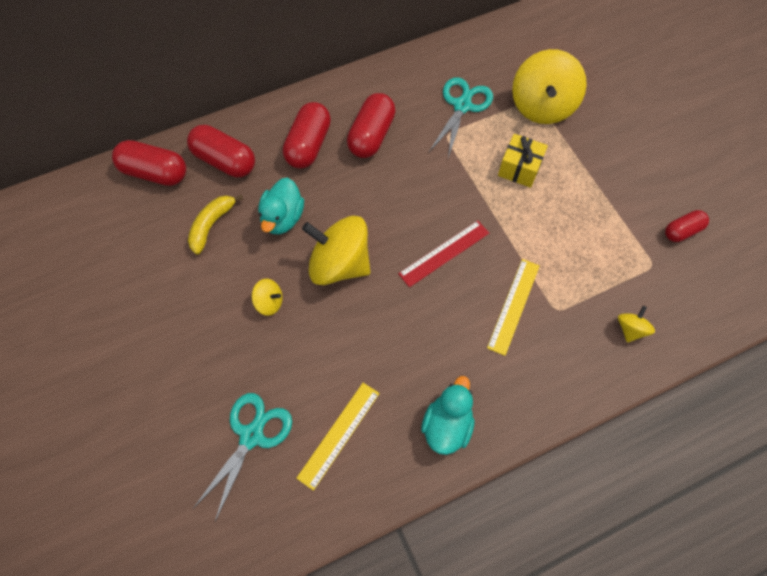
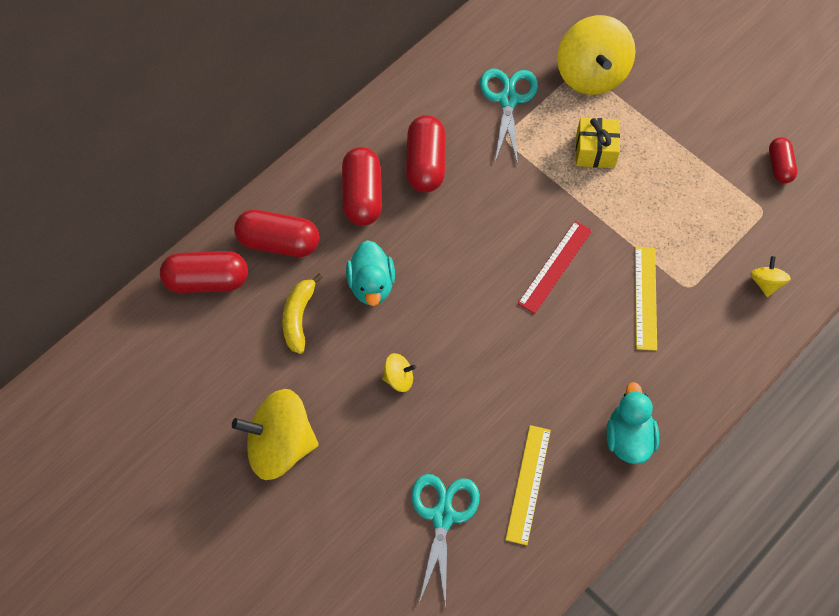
camera: 20 degrees left, 0 degrees up
yellow spinning top [302,216,370,285] -> yellow spinning top moved to [232,389,319,480]
red capsule [665,210,709,242] -> red capsule turned 45 degrees counterclockwise [769,137,798,183]

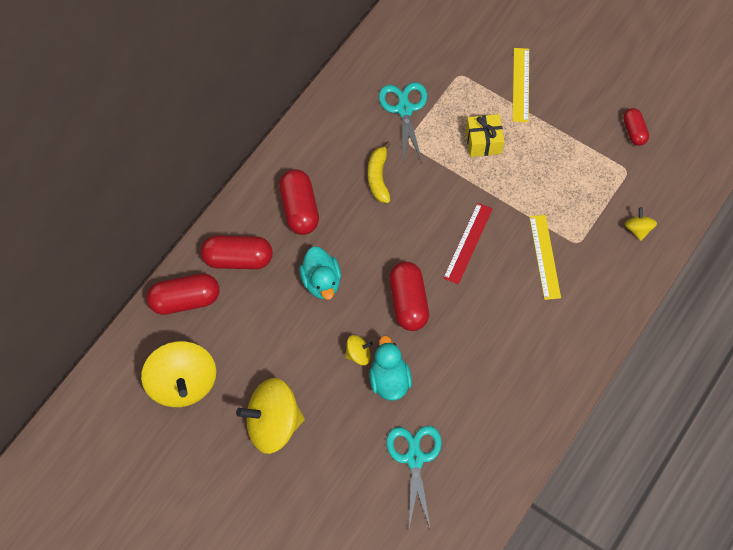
camera: 10 degrees left, 0 degrees up
yellow banana [282,274,323,354] -> yellow banana moved to [368,141,391,203]
red capsule [406,115,446,192] -> red capsule moved to [389,262,429,331]
yellow ruler [505,425,551,545] -> yellow ruler moved to [513,48,529,122]
yellow spinning top [557,15,636,95] -> yellow spinning top moved to [141,341,216,407]
turquoise duck [606,382,659,464] -> turquoise duck moved to [369,335,412,401]

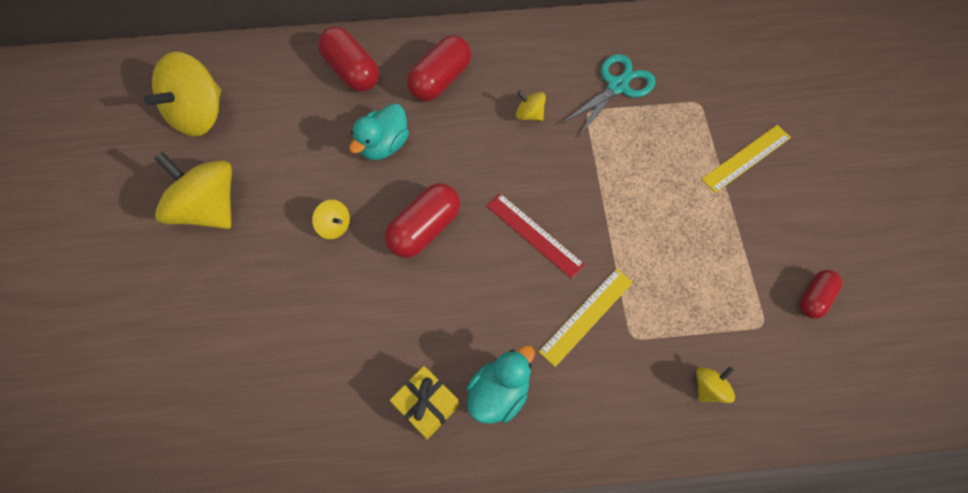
camera: 50 degrees right, 0 degrees up
red capsule [147,273,219,315] -> none
yellow banana [368,141,391,203] -> yellow spinning top [516,91,546,121]
turquoise duck [369,335,412,401] -> turquoise duck moved to [466,345,535,424]
turquoise scissors [386,426,442,528] -> none
red ruler [443,203,493,285] -> red ruler turned 60 degrees clockwise [486,193,585,279]
yellow gift [466,114,504,157] -> yellow gift moved to [390,366,459,439]

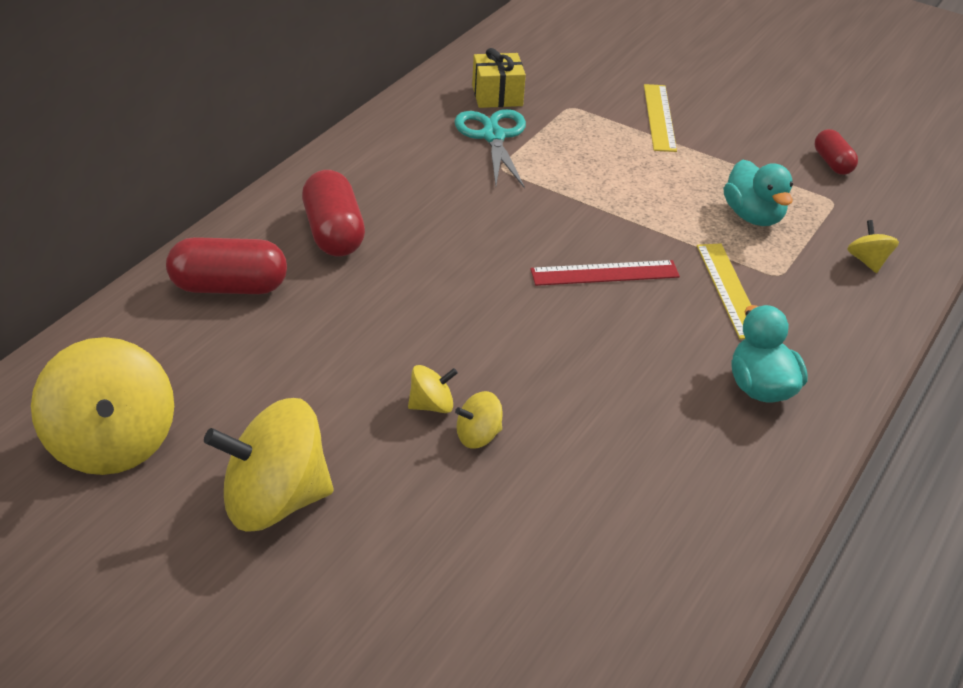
camera: 55 degrees left, 25 degrees down
turquoise duck [349,103,409,160] -> turquoise duck moved to [724,160,793,226]
red capsule [385,183,460,258] -> none
yellow gift [390,366,459,439] -> yellow gift moved to [472,48,526,108]
yellow spinning top [516,91,546,121] -> yellow spinning top moved to [455,391,503,449]

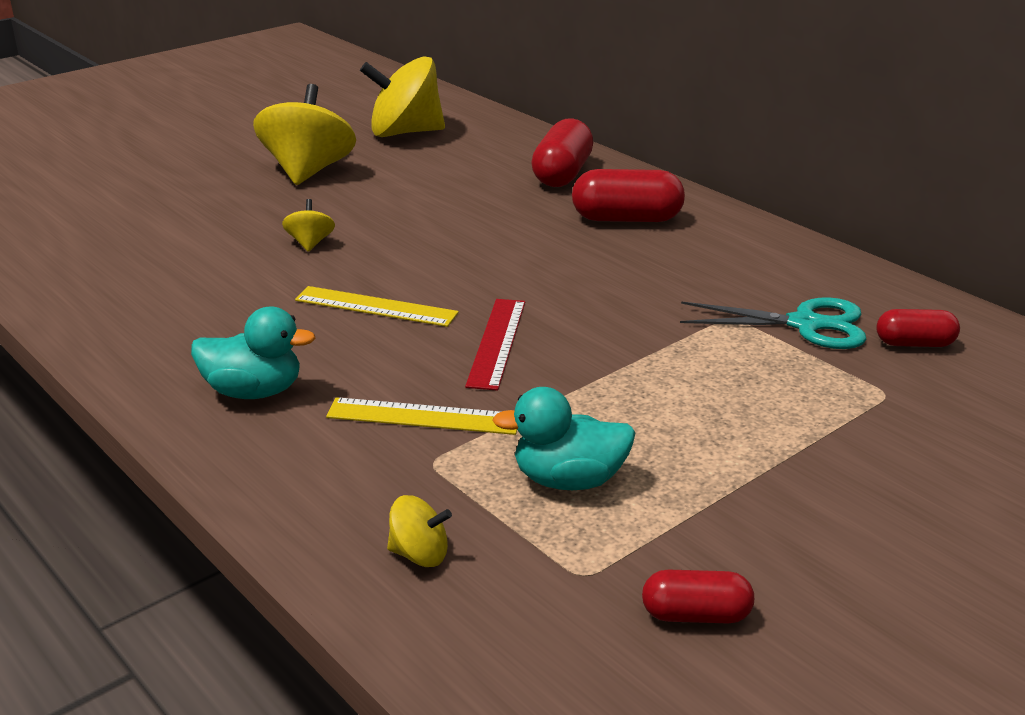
camera: 110 degrees right, 10 degrees down
yellow spinning top [408,365,458,413] -> none
yellow gift [472,48,526,108] -> red capsule [876,309,960,347]
yellow ruler [644,84,677,152] -> yellow ruler moved to [295,286,459,327]

